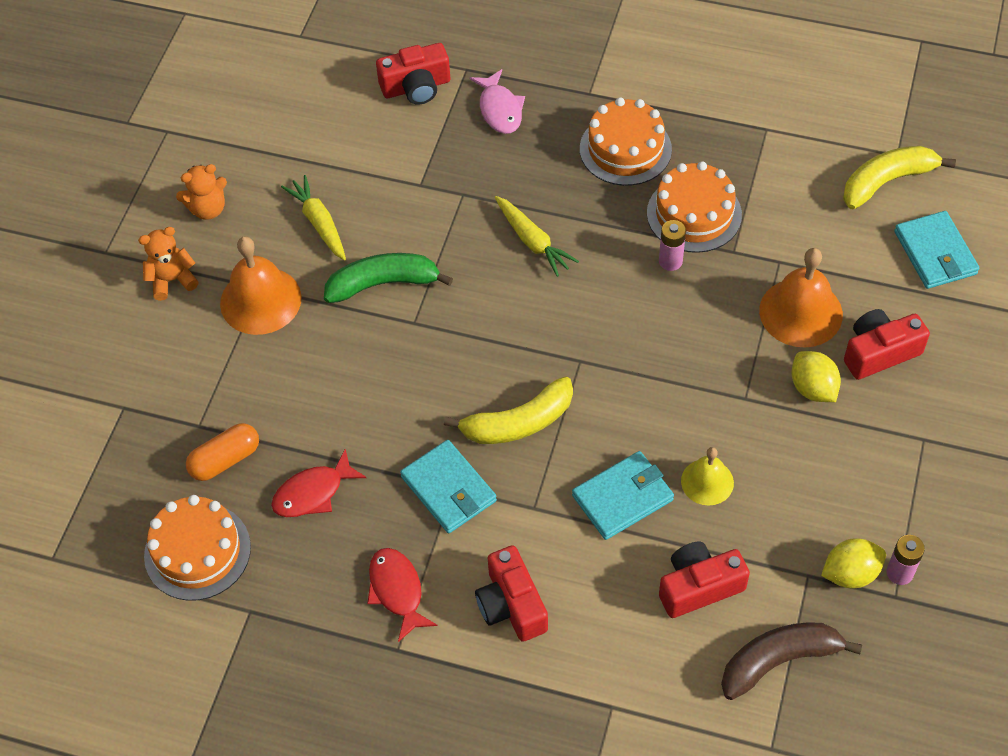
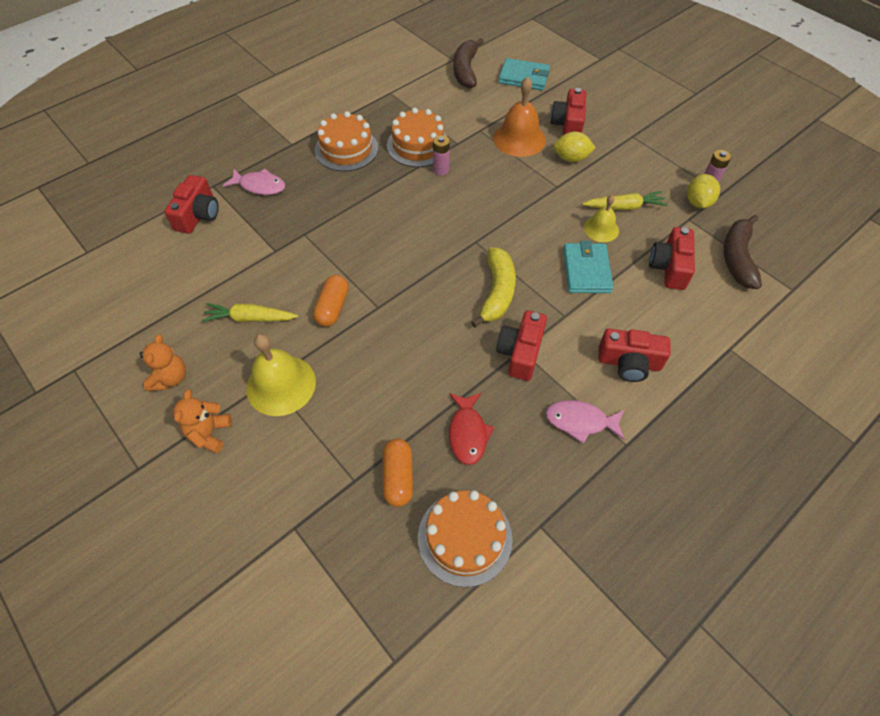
camera: 60 degrees left, 0 degrees up
orange bell [220,236,302,335] -> yellow bell [246,334,316,416]
green banana [324,253,453,303] -> orange capsule [313,275,349,327]
red fish [367,548,438,642] -> pink fish [546,400,625,444]
turquoise wallet [400,440,497,533] -> red camera [496,311,547,381]
yellow carrot [495,196,579,277] -> yellow carrot moved to [582,191,668,210]
yellow banana [843,146,956,209] -> brown banana [453,38,484,88]

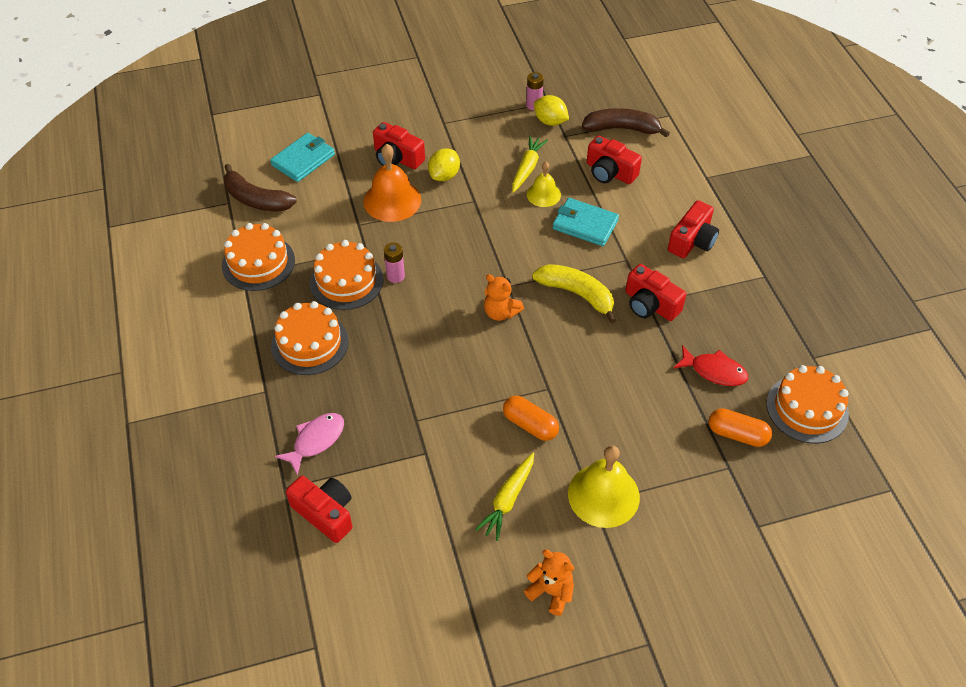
camera: 65 degrees left, 5 degrees down
orange teddy bear [173,389,232,453] -> orange teddy bear moved to [484,274,524,321]
pink fish [546,400,625,444] -> none
brown banana [724,215,762,289] -> brown banana turned 150 degrees clockwise [582,108,670,138]
none -> orange cake [222,223,295,291]

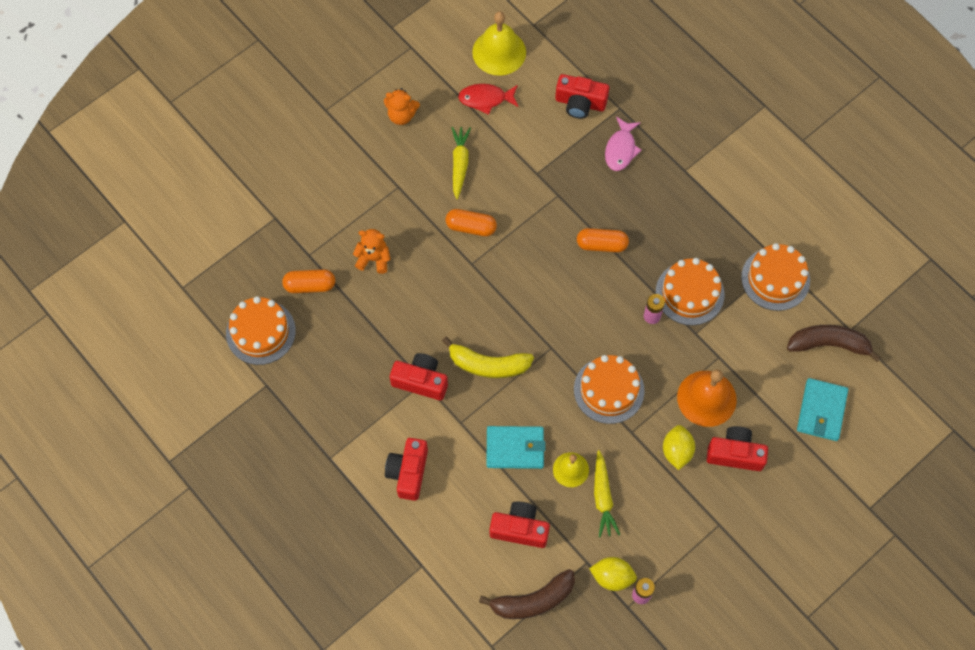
camera: 155 degrees right, 15 degrees up
orange cake [271,301,349,375] -> orange cake moved to [574,355,645,424]
orange teddy bear [484,274,524,321] -> orange teddy bear moved to [353,229,391,274]
yellow bell [568,445,640,528] -> yellow bell moved to [472,11,526,76]
red fish [673,345,748,386] -> red fish moved to [458,84,519,115]
none -> orange capsule [577,228,629,252]

